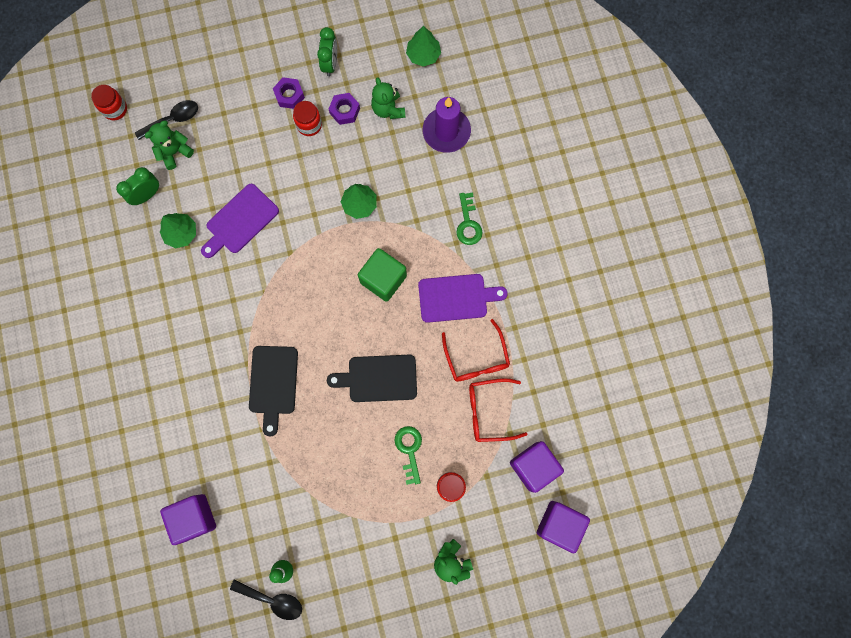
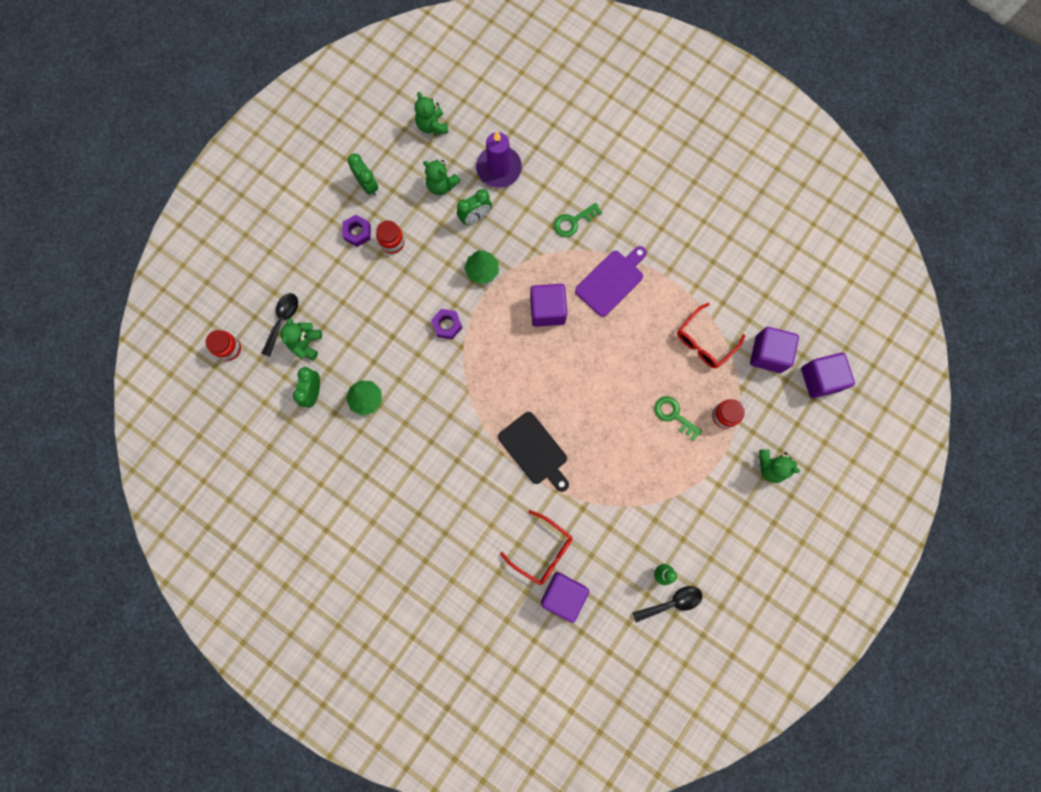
camera: 40 degrees left, 0 degrees up
purple cutting board [201,184,279,258] -> none
black cutting board [327,355,417,402] -> none
purple nut [329,93,360,125] -> purple nut moved to [431,309,462,339]
green cube [358,248,407,301] -> purple cube [530,284,567,327]
green tree [406,26,441,67] -> green teddy bear [414,92,448,135]
red glasses [442,319,510,382] -> red glasses moved to [500,510,572,585]
green key [456,192,483,245] -> green key turned 105 degrees clockwise [553,203,602,237]
none -> green clock [457,189,492,225]

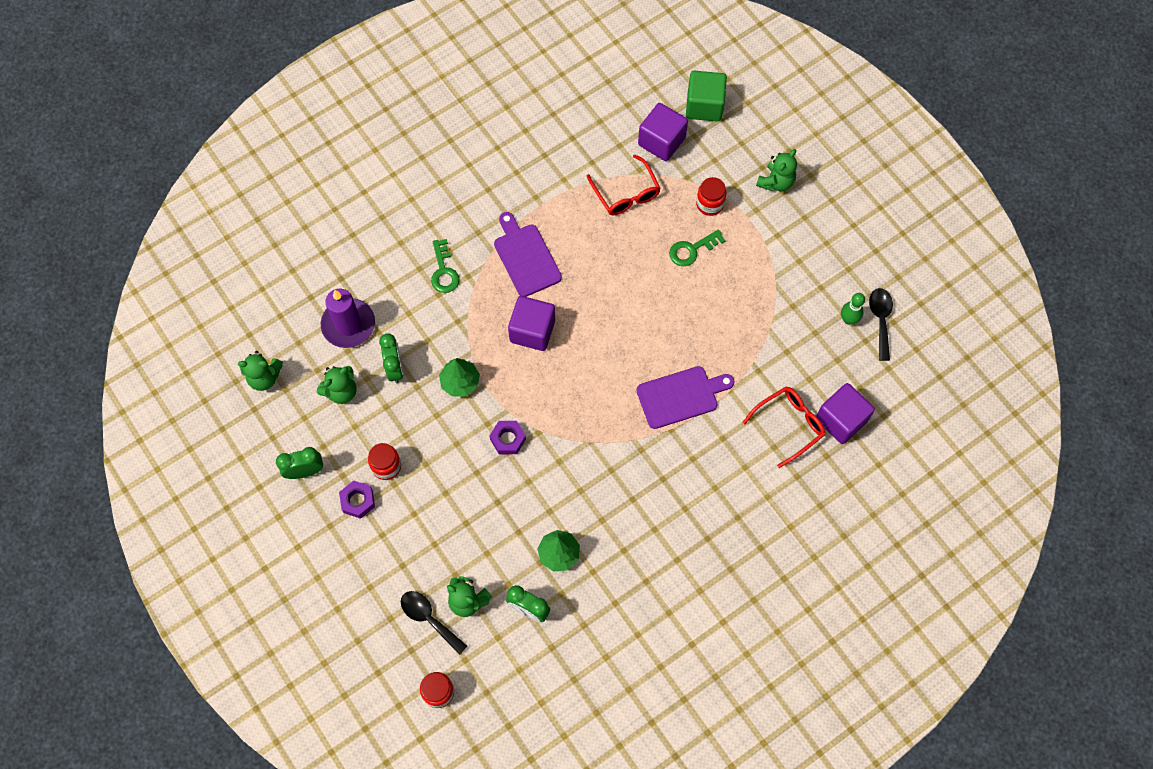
camera: 70 degrees left, 10 degrees down
black cutting board [498,412,569,492] -> purple cutting board [636,366,734,429]
purple cube [801,353,855,398] -> green cube [686,71,727,122]

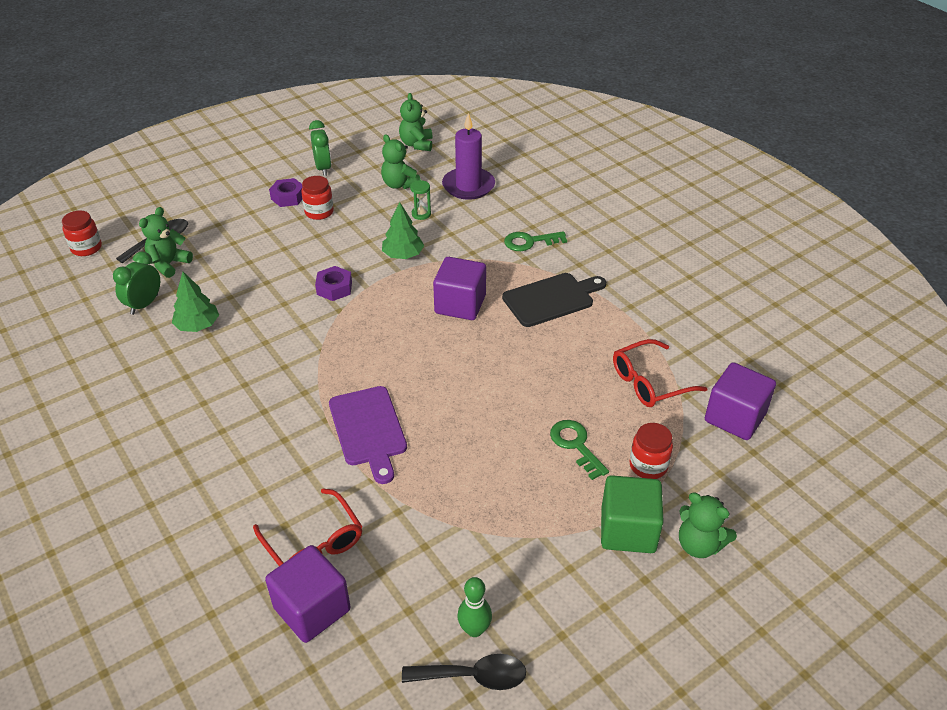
camera: 90 degrees right, 25 degrees down
green clock [379,333,403,383] -> green hourglass [410,180,431,220]
purple cutting board [494,212,562,297] -> black cutting board [502,273,606,327]
green cube [686,71,727,122] -> green cube moved to [601,475,664,553]

